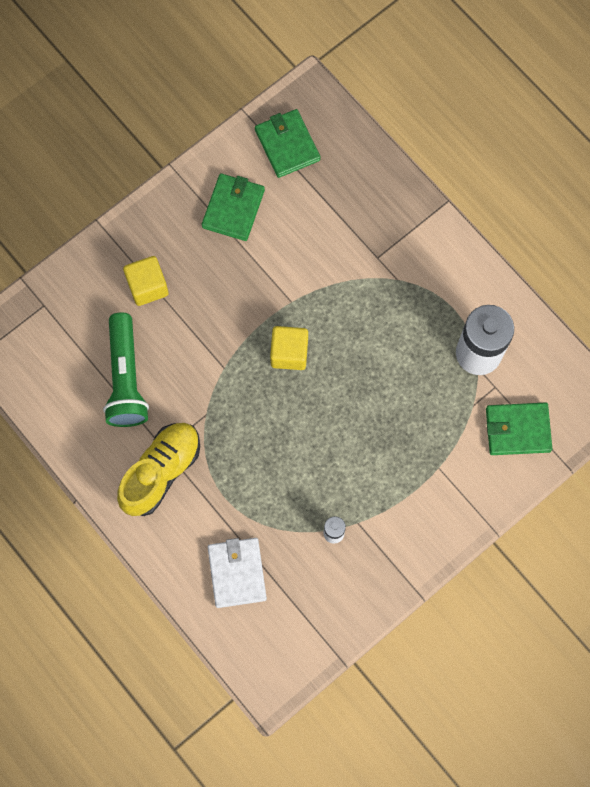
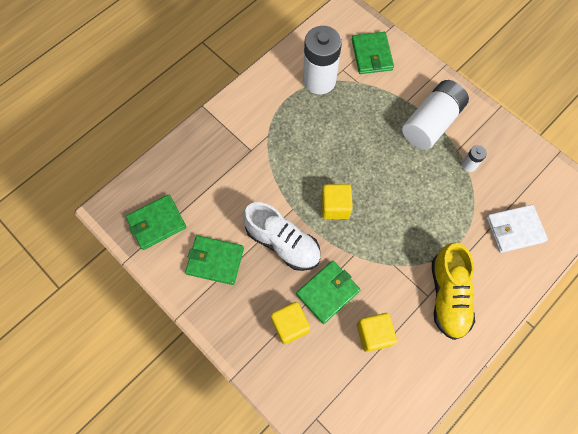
camera: 95 degrees left, 5 degrees down
green flashlight [103,312,149,427] -> yellow cube [357,313,397,352]
yellow shoe [117,423,200,516] -> yellow shoe turned 120 degrees counterclockwise [432,243,475,340]
none -> white shoe [243,202,321,271]
none -> green wallet [296,261,360,324]
none -> white battery [402,80,469,150]

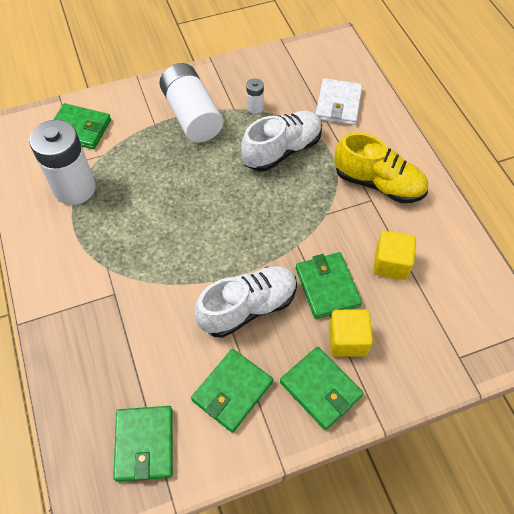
camera: 65 degrees left, 10 degrees down
yellow cube [321,184,353,219] -> none
none -> white shoe [241,111,322,171]
none -> green wallet [280,347,363,430]

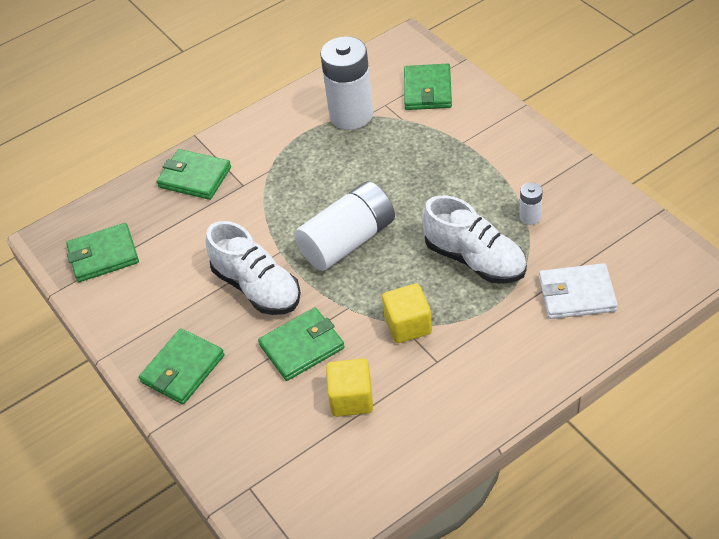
camera: 80 degrees right, 10 degrees down
white battery [159,63,223,143] -> white battery moved to [294,181,395,271]
green wallet [191,349,273,433] -> green wallet moved to [157,149,231,200]
yellow cube [329,309,373,357] -> yellow cube moved to [382,284,432,343]
yellow shoe [334,132,428,203] -> none

